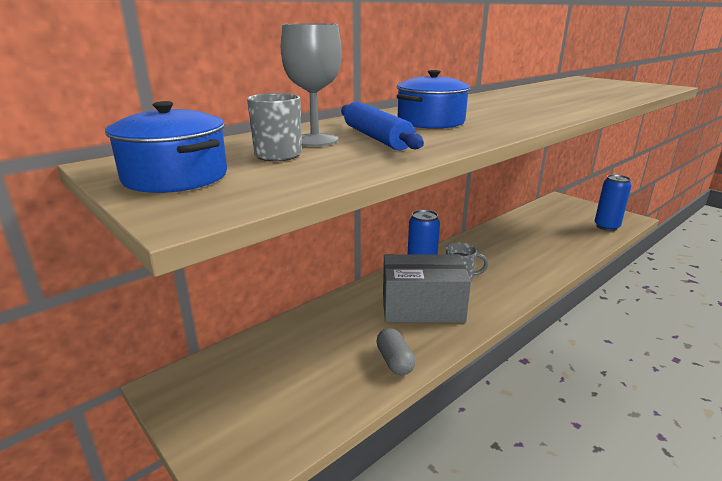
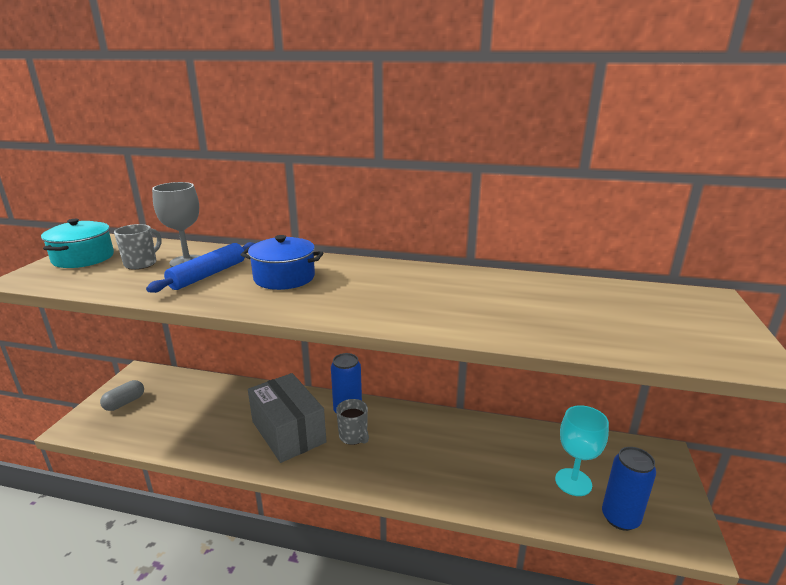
camera: 55 degrees right, 0 degrees up
blue pot [105,101,227,193] -> turquoise pot [41,219,114,268]
grey capsule [376,328,415,375] -> grey capsule moved to [100,380,144,411]
none -> turquoise goblet [555,405,609,496]

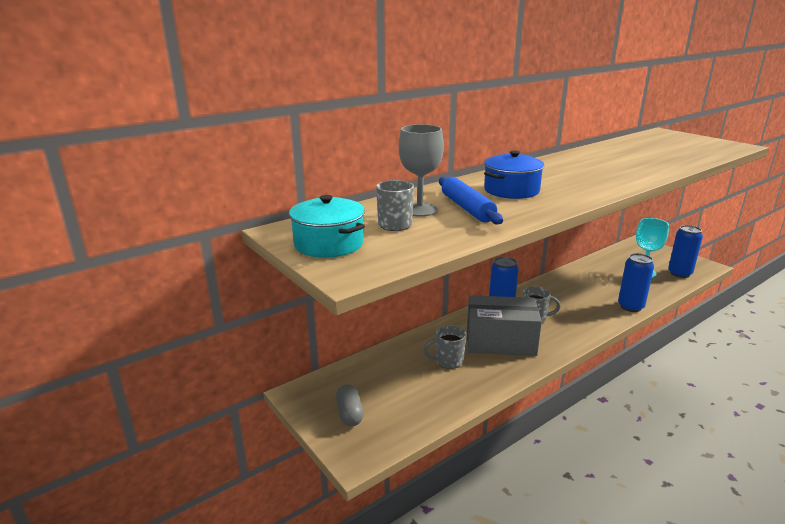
camera: 50 degrees left, 0 degrees up
none -> grey mug [423,325,466,369]
none -> blue can [618,253,654,312]

